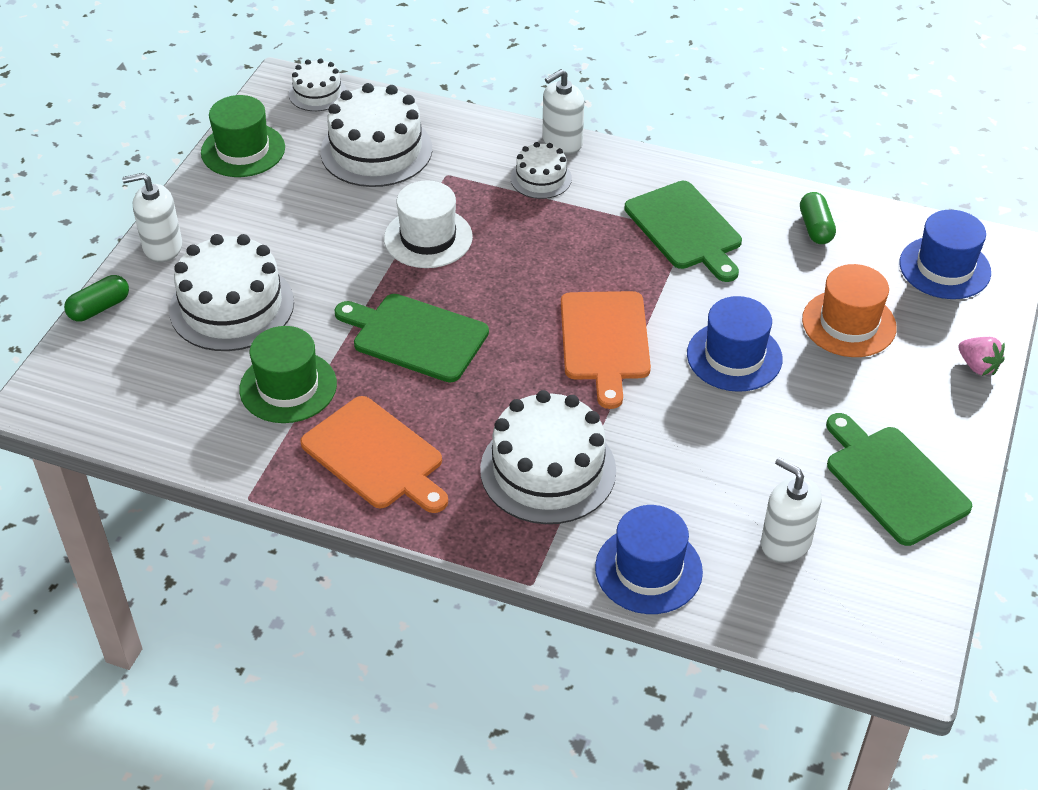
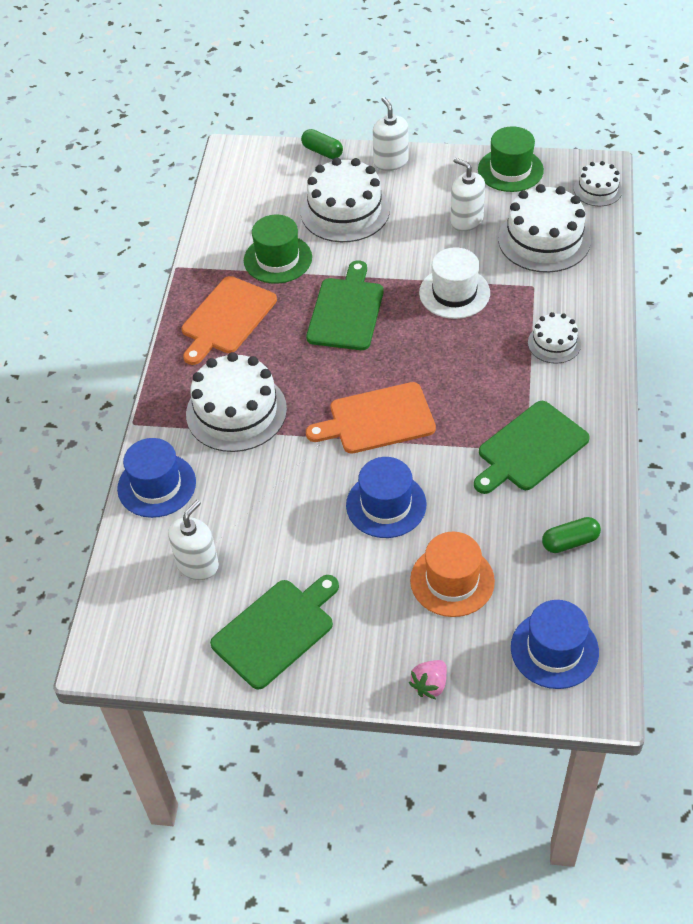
camera: 80 degrees right, 5 degrees up
white soap dispenser [542,69,584,154] -> white soap dispenser moved to [451,158,485,231]

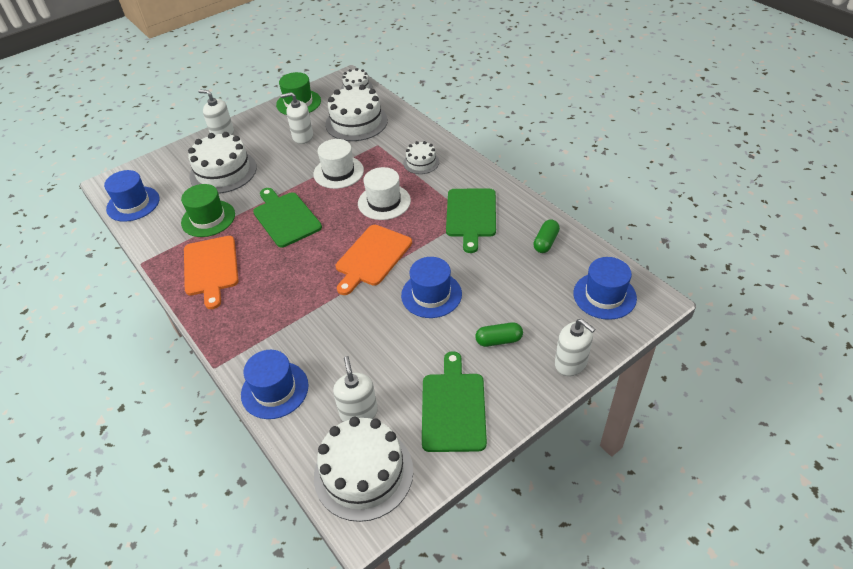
camera: 45 degrees left, 5 degrees down
white cake [186,352,287,452] -> white cake moved to [314,417,413,522]
green capsule [301,129,343,159] -> green capsule moved to [475,322,523,347]
pink strawberry [409,660,447,699] -> white soap dispenser [555,319,595,376]
orange hat [410,532,495,617] -> none
none -> blue hat [104,170,159,222]
none -> white hat [358,167,411,220]

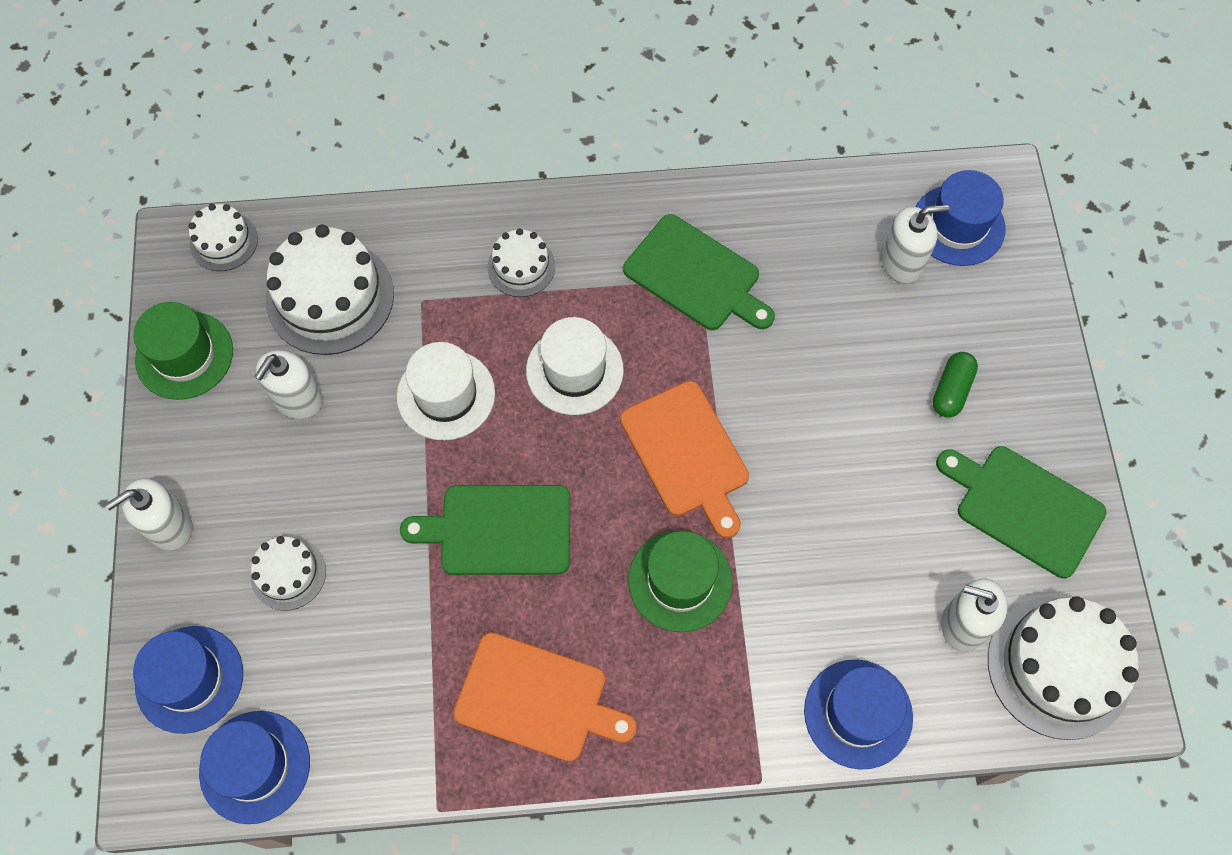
camera: 60 degrees left, 20 degrees up
green hat [181,184,235,237] -> green hat moved to [628,531,733,632]
white cake [188,132,257,194] -> white cake [251,536,326,611], size x0.54
blue hat [401,257,462,318] -> blue hat moved to [133,626,243,734]
green capsule [533,219,560,253] -> none
white soap dispenser [555,319,595,376] -> white soap dispenser moved to [881,205,949,284]

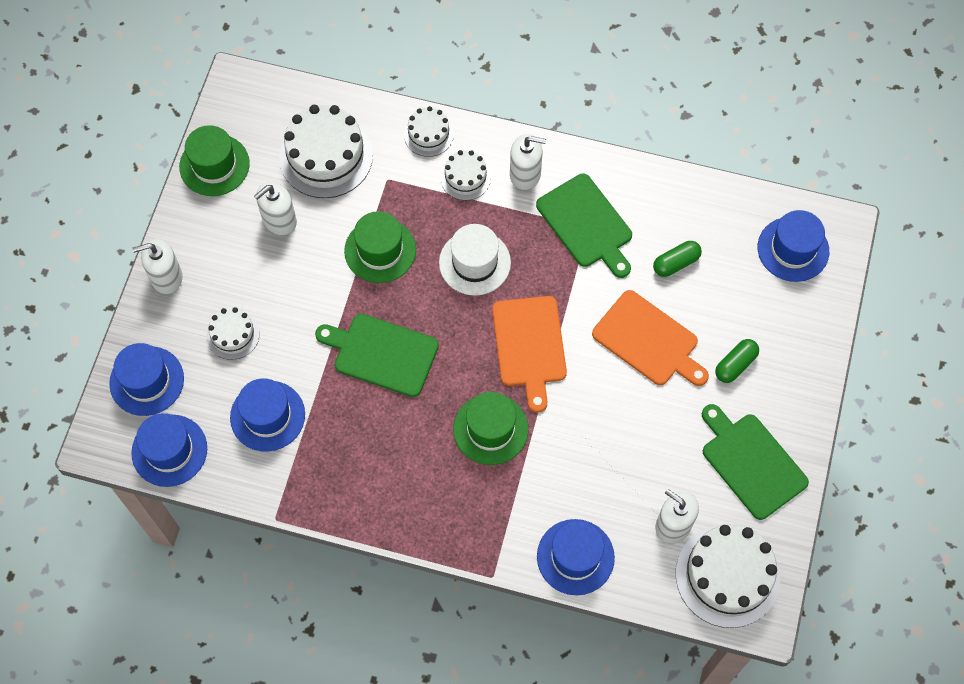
camera: 20 degrees right, 0 degrees up
white cake [188,204,258,271] -> white cake moved to [404,106,454,157]
white hat [397,342,495,441] -> green hat [344,211,416,283]
orange cutting board [453,632,637,762] -> orange cutting board moved to [592,290,709,386]
white soap dispenser [881,205,949,284] -> white soap dispenser moved to [510,134,546,190]
none -> blue hat [230,378,305,452]
none -> green capsule [653,241,702,277]

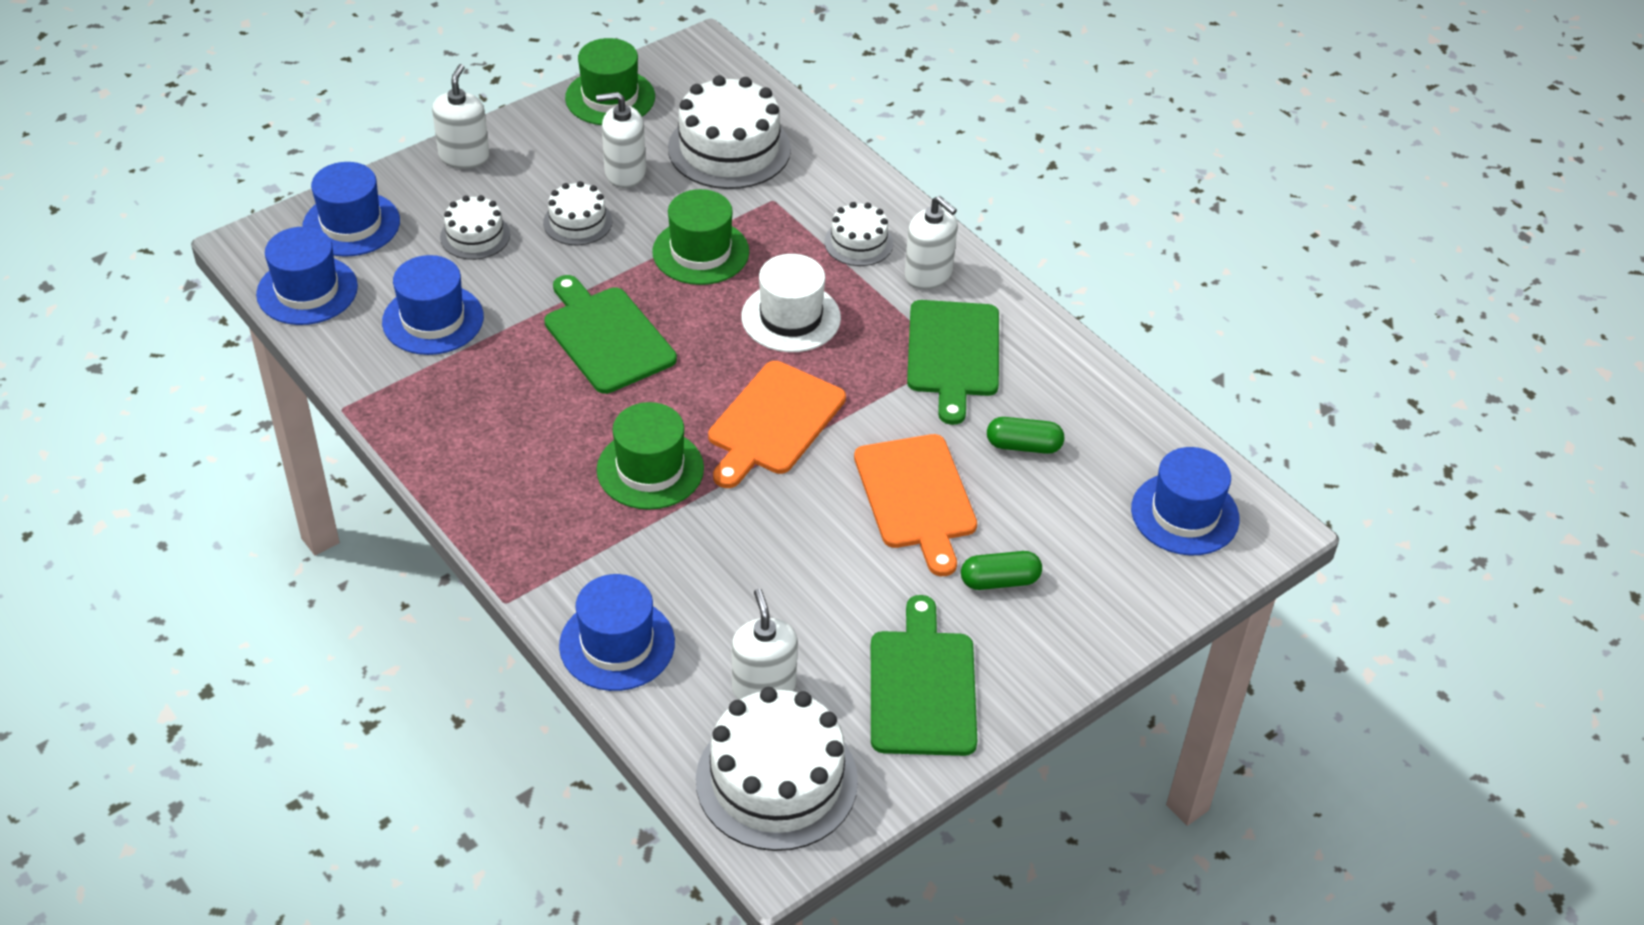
camera: 35 degrees right, 20 degrees down
white soap dispenser [132,239,182,294] -> white soap dispenser turned 75 degrees clockwise [432,64,490,169]
white cake [404,106,454,157] -> white cake moved to [543,181,612,245]

